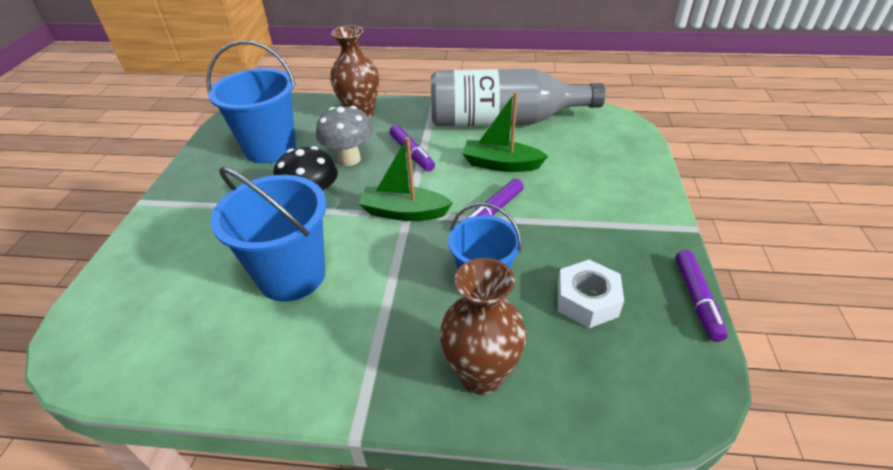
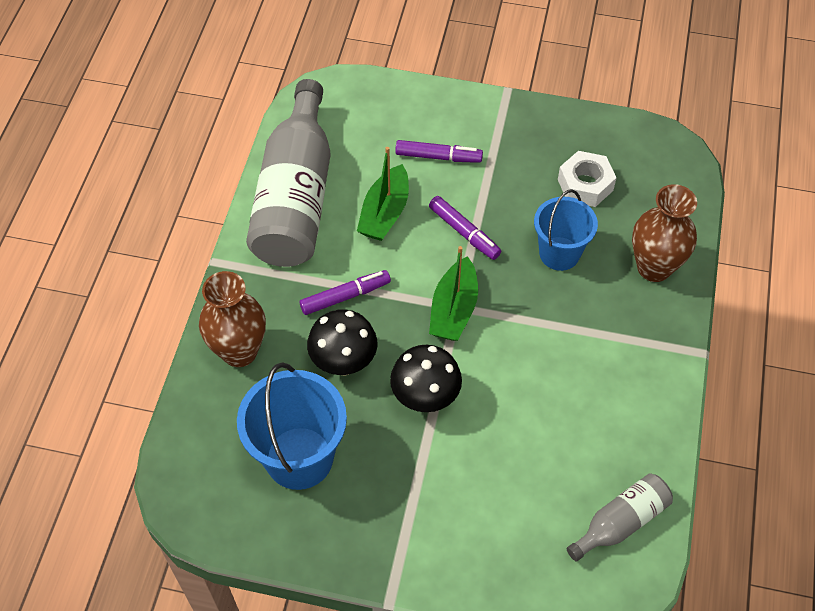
camera: 85 degrees left, 15 degrees up
blue bucket [210,167,326,302] -> none
grey mushroom [316,106,373,166] -> black mushroom [307,309,377,375]
purple marker [675,250,728,342] -> purple marker moved to [395,140,483,163]
none -> grey bottle [567,473,673,562]

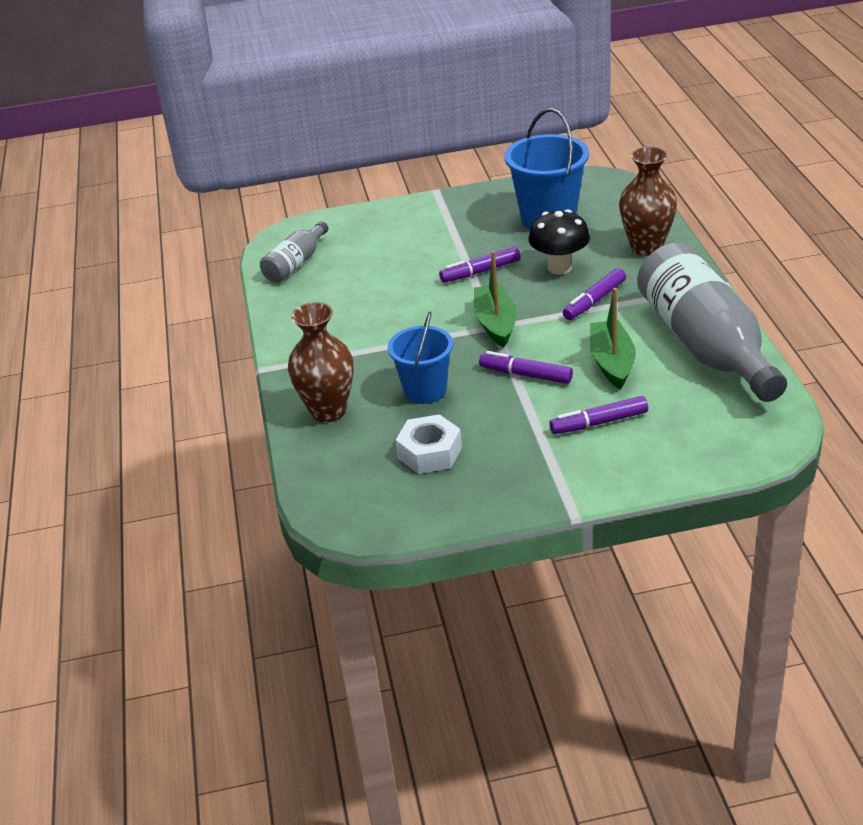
camera: 160 degrees right, 20 degrees down
black mushroom [390,345,462,412] -> purple marker [439,247,520,283]

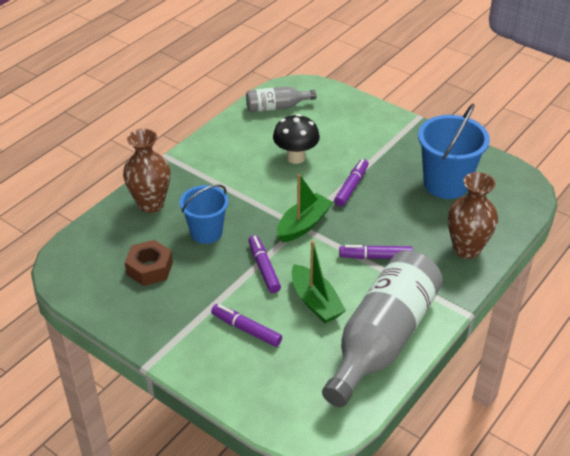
camera: 45 degrees right, 5 degrees up
white nut [396,414,462,474] -> brown nut [125,240,173,286]
purple marker [439,247,520,283] -> purple marker turned 90 degrees clockwise [334,159,368,207]
black mushroom [528,209,590,275] -> black mushroom moved to [273,114,320,164]
green boat [590,288,636,389] -> green boat turned 105 degrees clockwise [292,240,346,323]

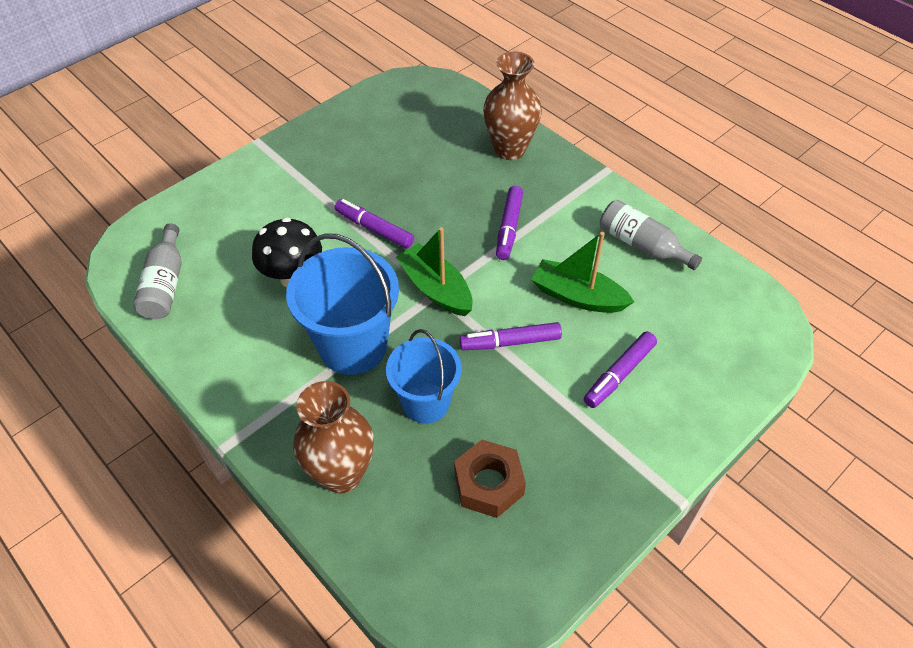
camera: 80 degrees left, 10 degrees up
green boat [292,240,346,323] -> green boat turned 135 degrees counterclockwise [532,232,634,313]
grey bottle [322,250,443,407] -> grey bottle [600,200,702,270], size x0.49
blue bucket [418,104,490,199] -> blue bucket moved to [286,233,399,375]

